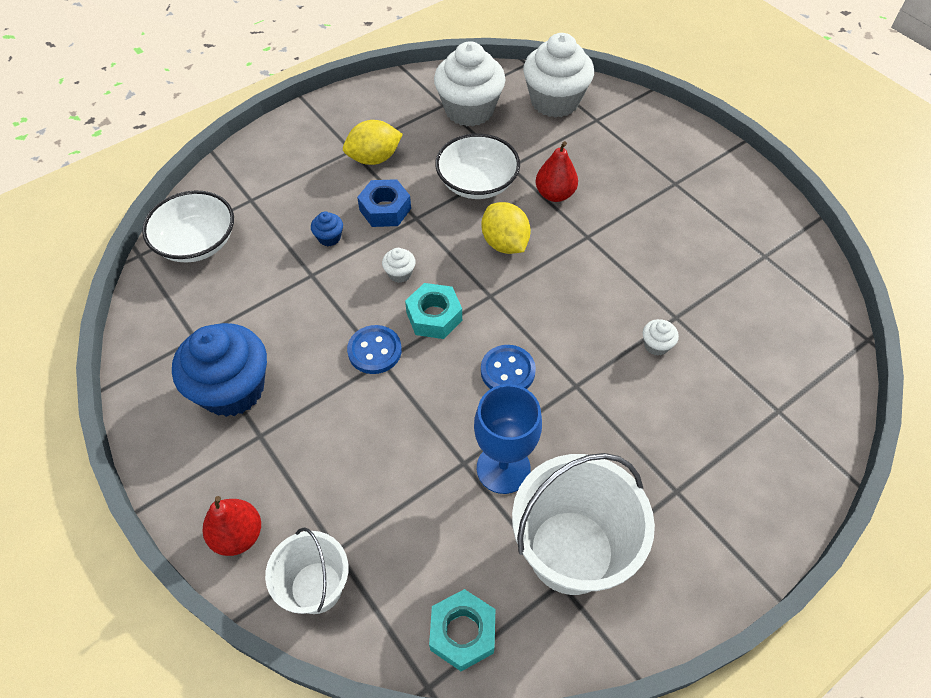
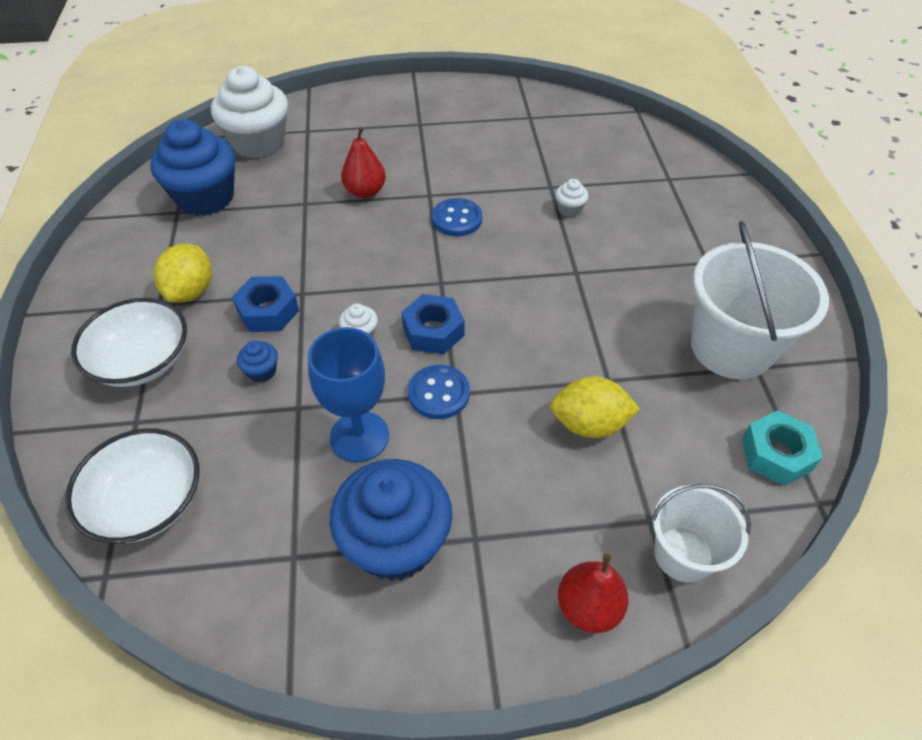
camera: 60 degrees left, 5 degrees down
turquoise nut [405,283,462,339] -> blue nut [402,294,465,354]
white cupcake [434,41,506,126] -> blue cupcake [150,119,235,216]
white bowl [435,133,520,199] -> white bowl moved to [71,298,187,387]
blue goblet [474,384,542,494] -> blue goblet moved to [308,327,389,462]
yellow lemon [481,202,531,254] -> yellow lemon moved to [550,376,640,438]
blue button [481,345,536,389] -> blue button moved to [432,198,482,236]

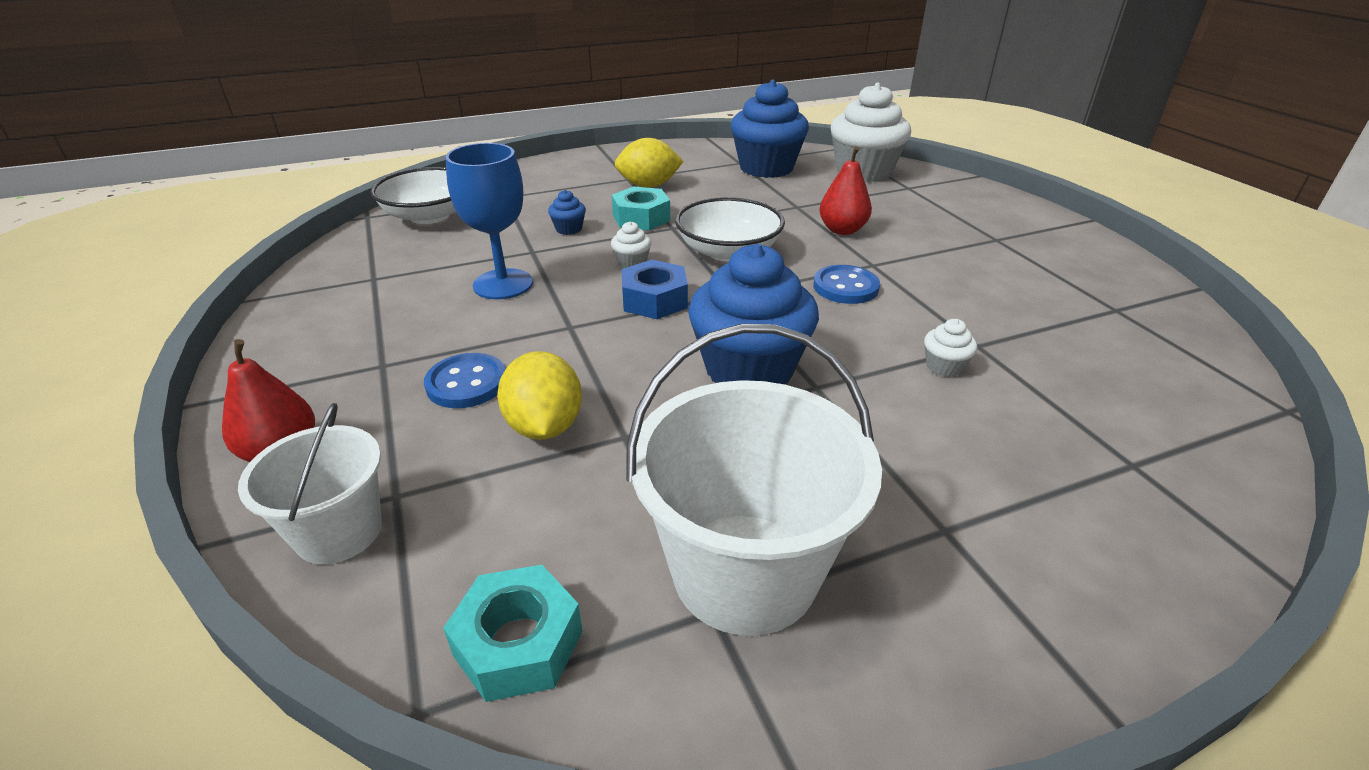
camera: 75 degrees right, 15 degrees down
white bowl [71,298,187,387] -> white bowl moved to [675,197,785,262]
blue nut [232,276,299,332] -> turquoise nut [612,186,670,230]
blue cupcake [329,459,452,581] -> blue cupcake moved to [688,244,819,384]
blue button [408,365,470,419] -> blue button moved to [424,353,505,408]

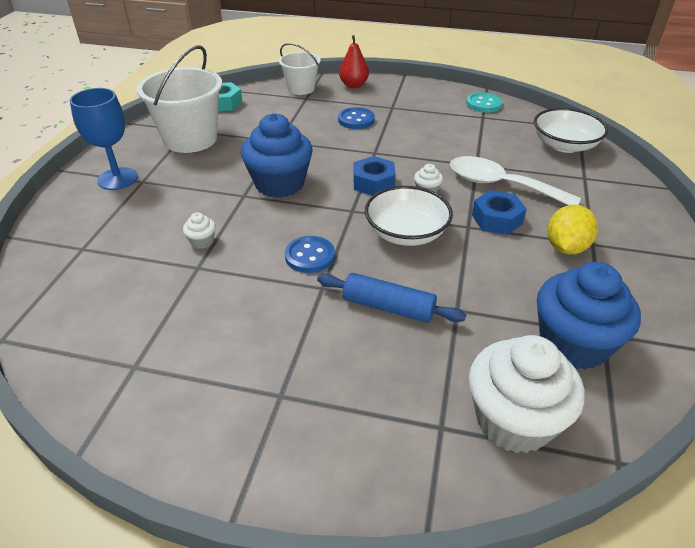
camera: 125 degrees right, 5 degrees up
blue goblet [446,143,533,299] -> blue goblet moved to [70,88,138,190]
yellow lemon [497,351,582,440] -> none
blue cupcake [548,190,586,235] -> white spoon [450,156,581,205]
turquoise nut [612,186,670,230] -> blue nut [472,190,527,235]
red pear [819,146,872,235] -> blue rolling pin [317,273,466,323]
none -> turquoise button [466,92,503,113]

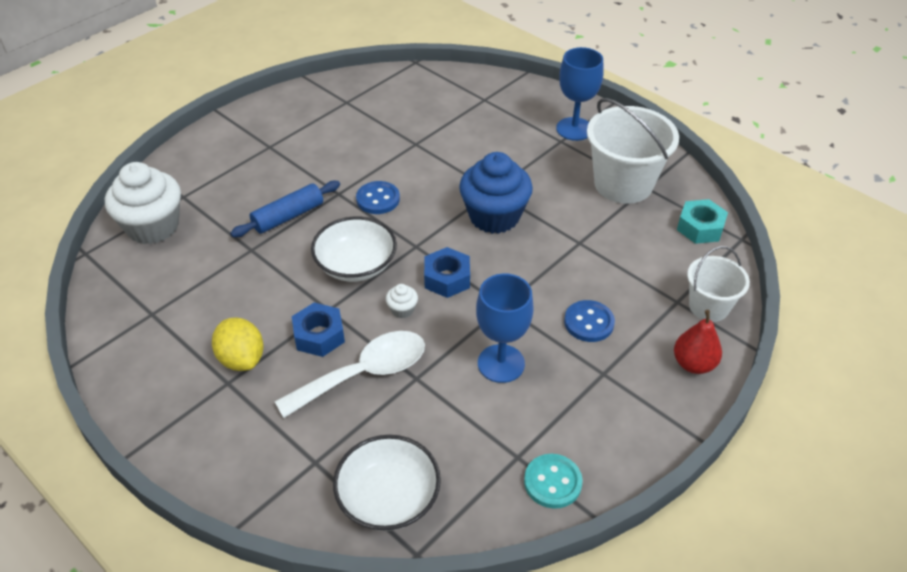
camera: 120 degrees right, 5 degrees up
white cupcake [183,212,216,249] -> none
blue cupcake [537,262,641,370] -> none
none -> blue goblet [476,274,534,383]

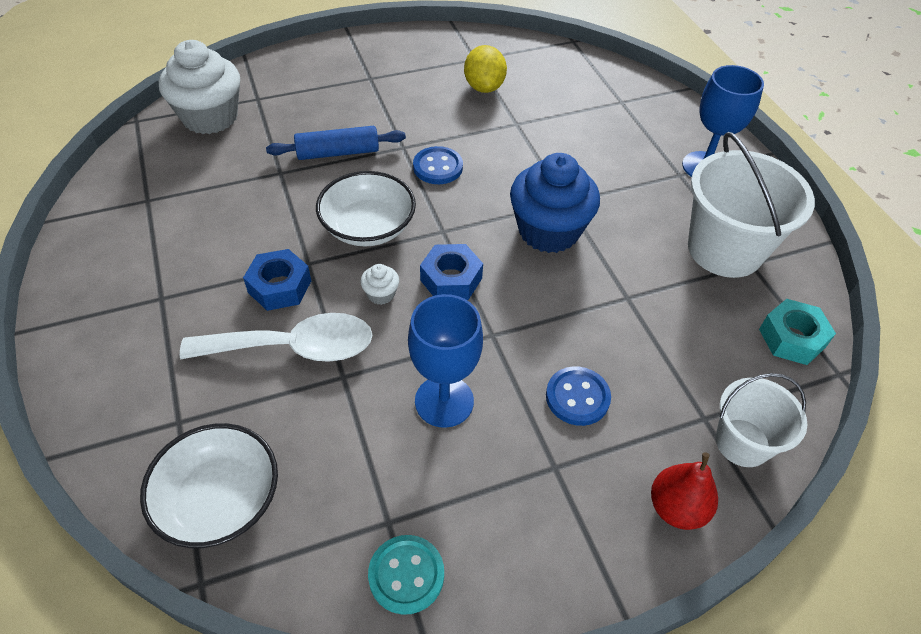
camera: 25 degrees right, 5 degrees up
yellow lemon [212,317,264,371] -> yellow lemon moved to [464,45,507,93]

